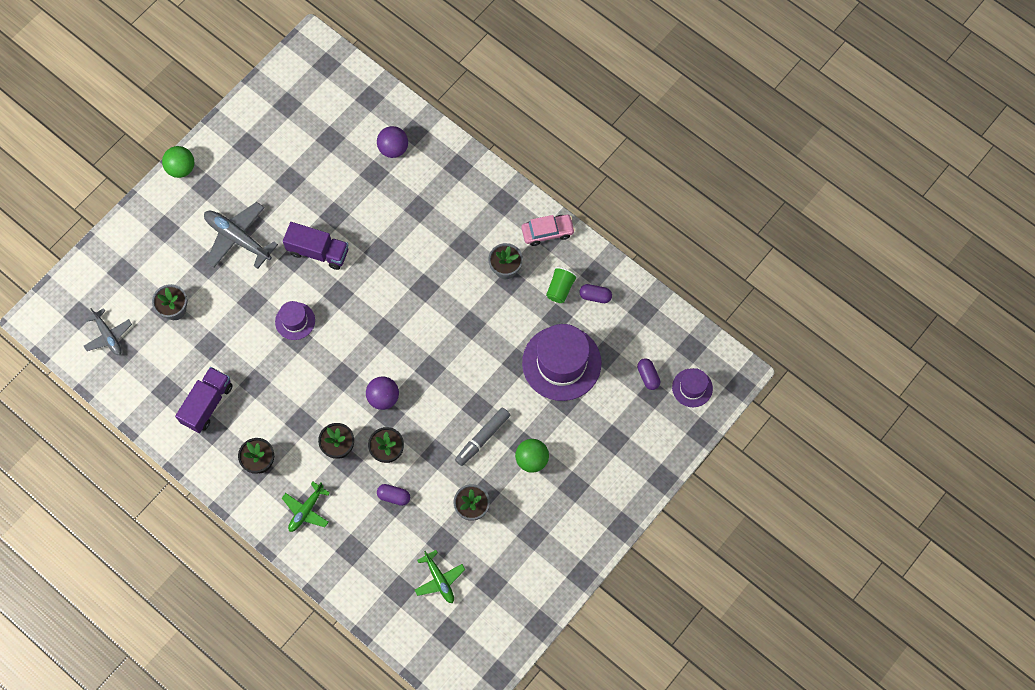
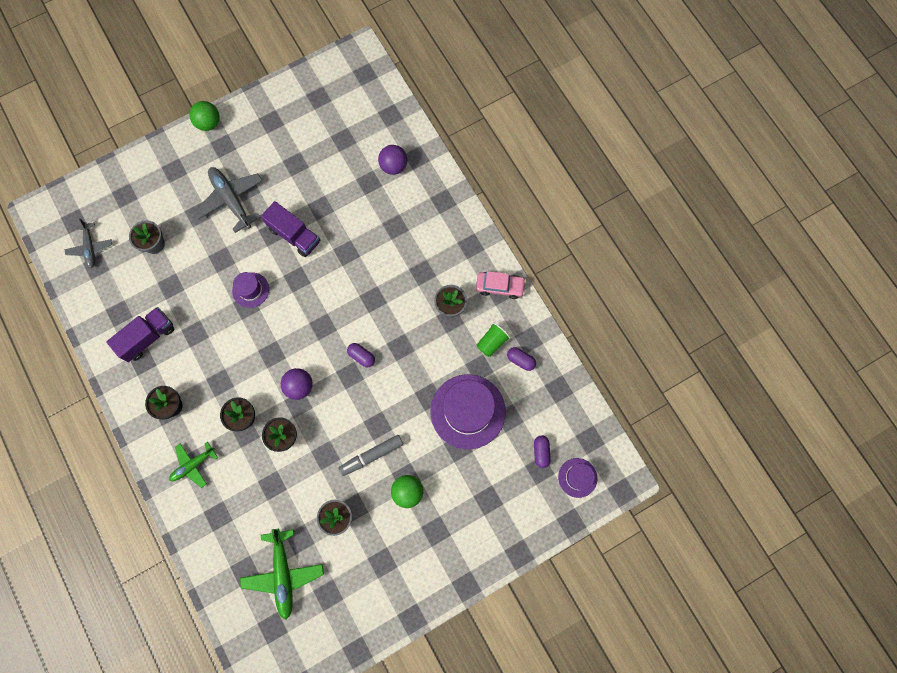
camera: 20 degrees right, 5 degrees up
purple capsule [377,484,410,506] -> purple capsule moved to [347,343,375,367]
green plane [415,550,465,603] -> green plane [240,529,324,619], size x1.59

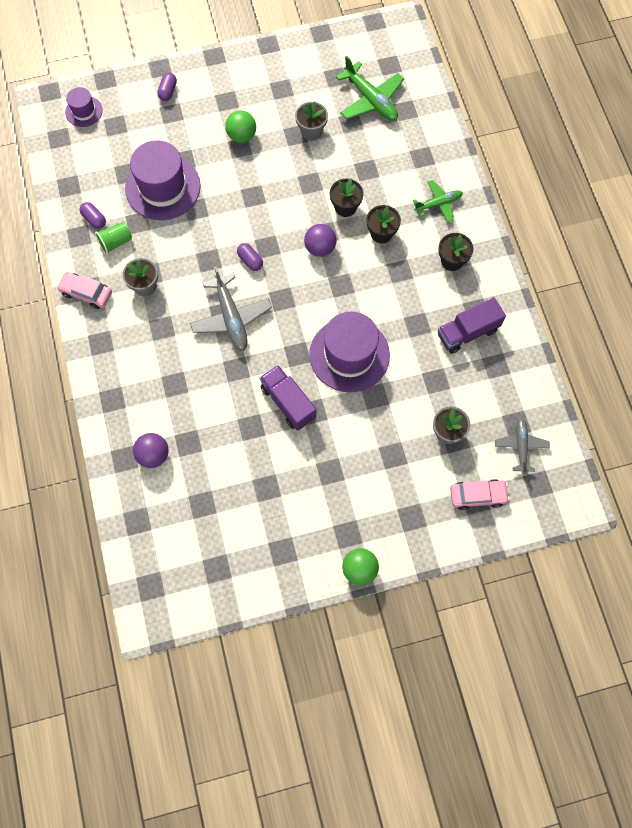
camera: 165 degrees left, 5 degrees down
grey plane [194,167,263,233] -> grey plane moved to [190,267,272,351]
purple hat [232,272,269,308] -> purple hat [309,312,390,393], size x1.96
green plane [240,529,324,619] -> green plane turned 135 degrees clockwise [336,56,404,121]
grey marker [339,435,403,476] -> none
purple capsule [534,435,551,468] -> purple capsule moved to [157,73,177,101]
none -> pink car [450,479,510,510]

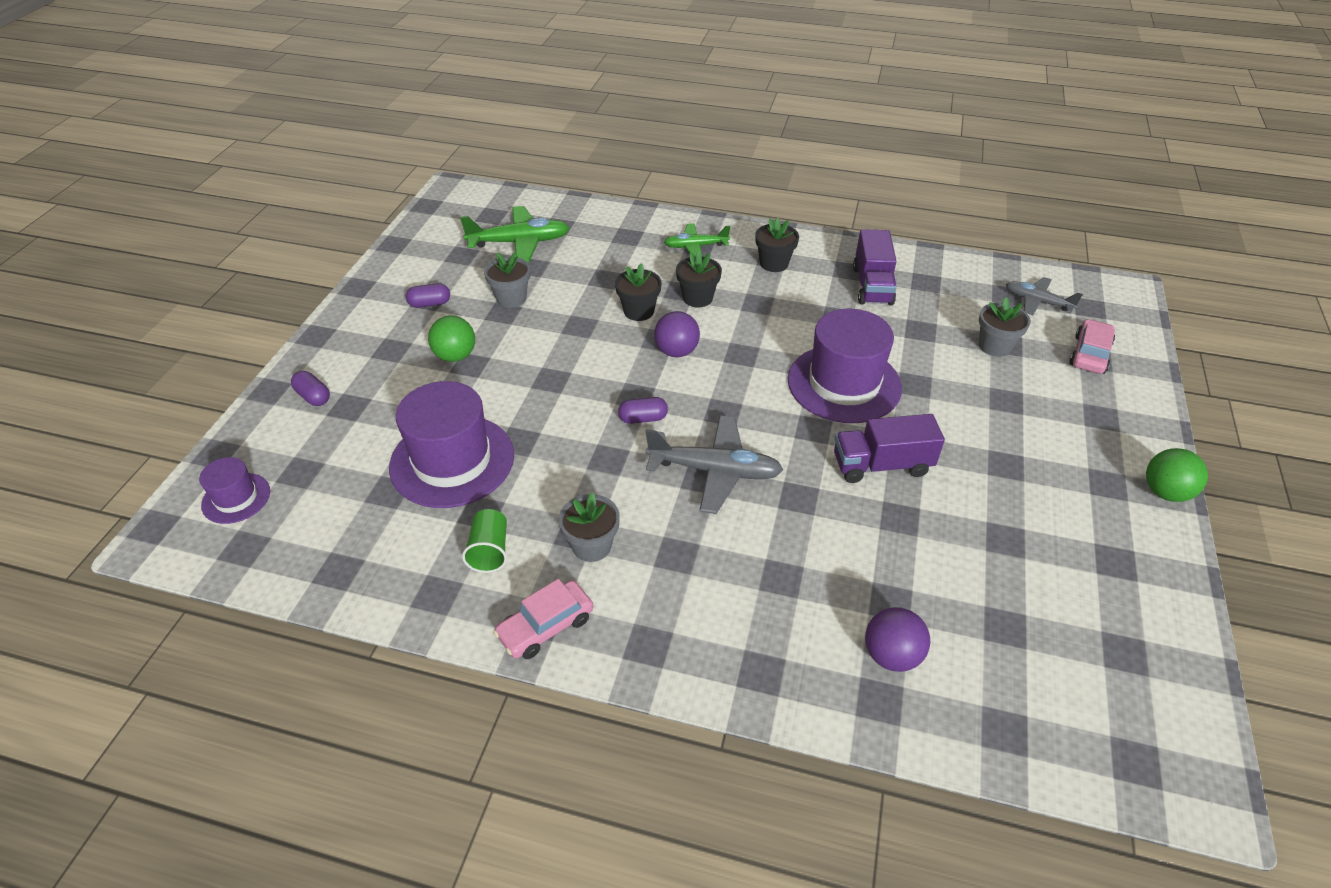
camera: 60 degrees left, 25 degrees down
purple capsule [80,202,106,229] -> purple capsule moved to [406,283,450,308]
green plane [413,180,463,222] -> green plane turned 105 degrees counterclockwise [664,223,730,257]

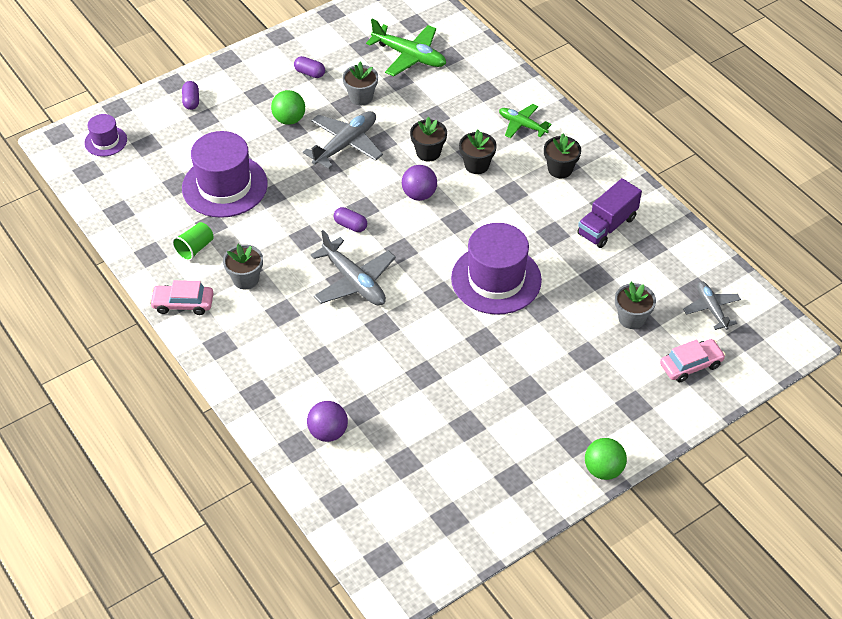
camera: 40 degrees right, 5 degrees up
purple truck [834,414,945,483] -> none
none -> grey plane [303,111,383,169]

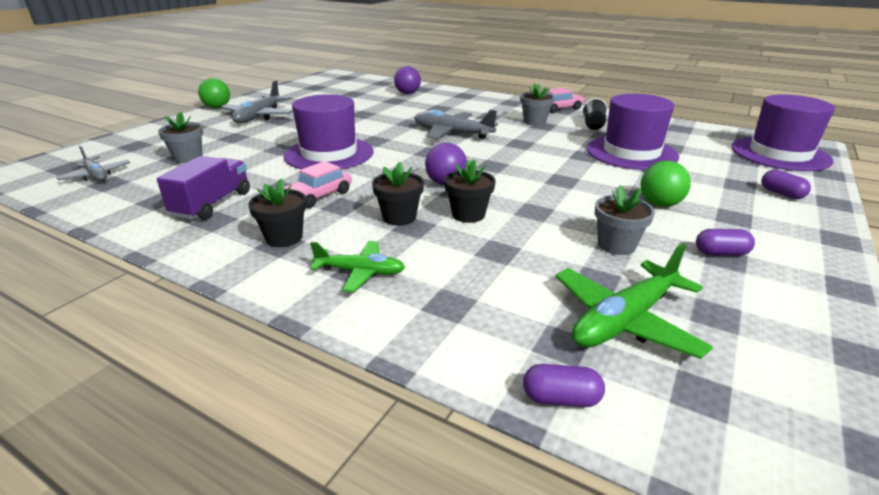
camera: 155 degrees right, 20 degrees down
purple hat [84,114,127,157] -> purple hat [731,94,835,171], size x1.96
green cup [172,222,214,261] -> black cup [582,98,607,130]
grey plane [303,111,383,169] -> grey plane moved to [220,80,293,123]
purple capsule [333,207,367,232] -> purple capsule moved to [523,364,605,407]
green plane [366,19,446,76] -> green plane turned 45 degrees counterclockwise [556,243,713,359]
pink car [660,339,725,382] -> pink car moved to [285,161,352,208]

